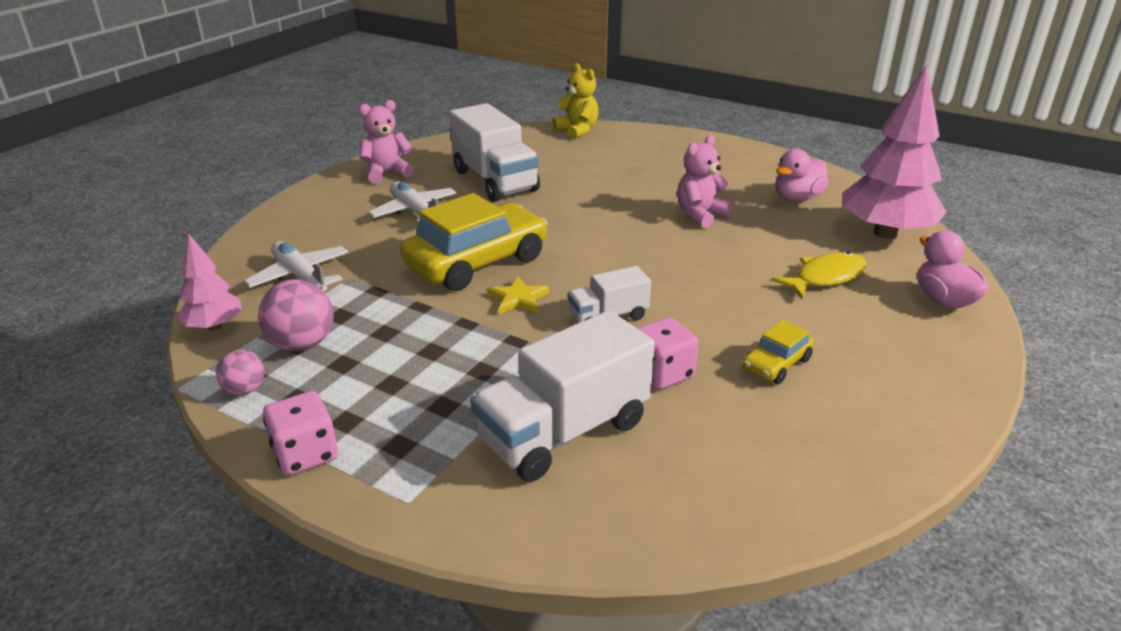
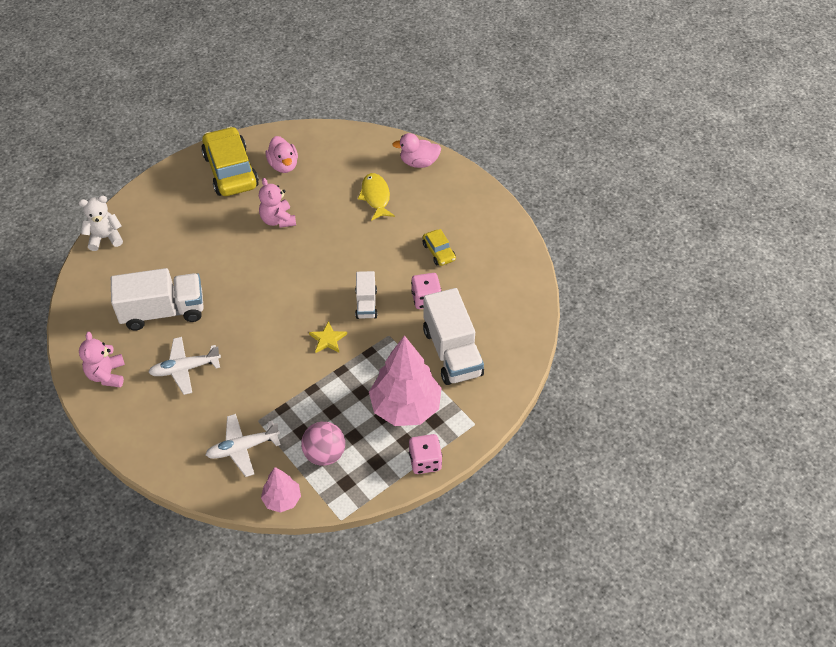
camera: 70 degrees left, 20 degrees up
pink ball [216,350,265,395] -> none
yellow car [401,193,548,291] -> yellow car moved to [201,127,259,196]
yellow teddy bear [553,63,599,139] -> white teddy bear [79,196,123,251]
pink tree [843,65,946,239] -> pink tree moved to [369,335,441,426]

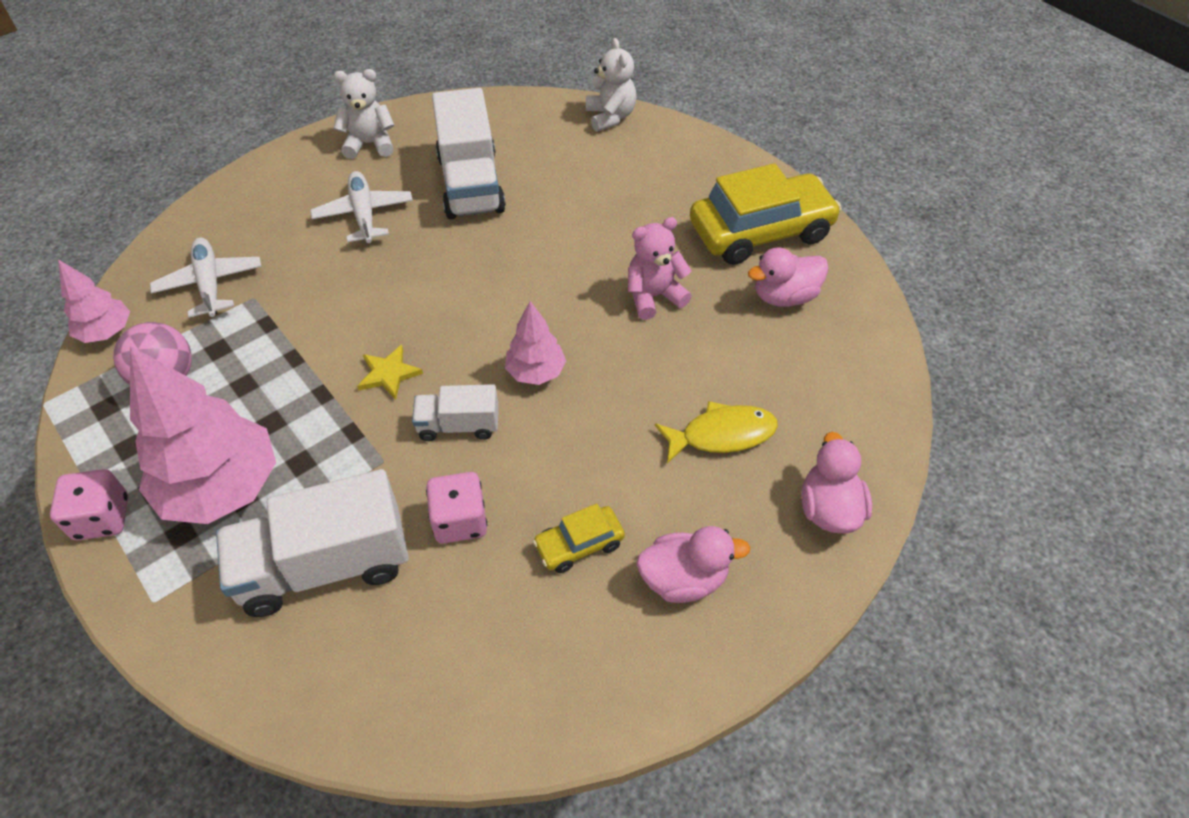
camera: 90 degrees right, 0 degrees up
pink teddy bear [79,332,125,388] -> white teddy bear [333,69,395,159]
none -> pink tree [505,301,566,385]
none -> pink duck [637,526,750,603]

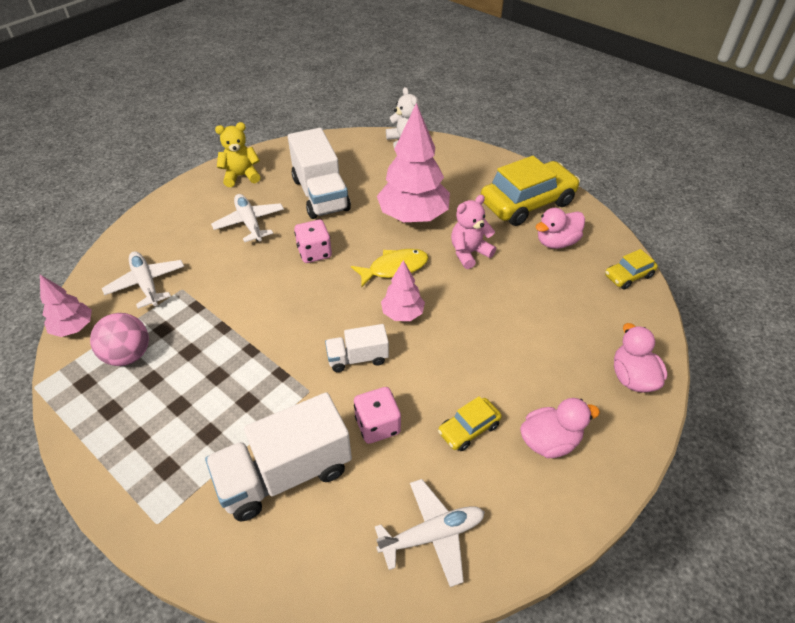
camera: 10 degrees left, 5 degrees down
pink dice [50,469,128,541] -> pink dice moved to [294,220,332,263]
pink tree [130,346,276,524] -> pink tree moved to [377,103,450,222]
white teddy bear [333,69,395,159] -> yellow teddy bear [215,122,261,187]
yellow star [357,345,423,400] -> none
yellow fish [655,401,778,464] -> yellow fish moved to [351,249,429,287]
none -> white plane [375,479,485,587]
none -> yellow car [605,249,658,290]

